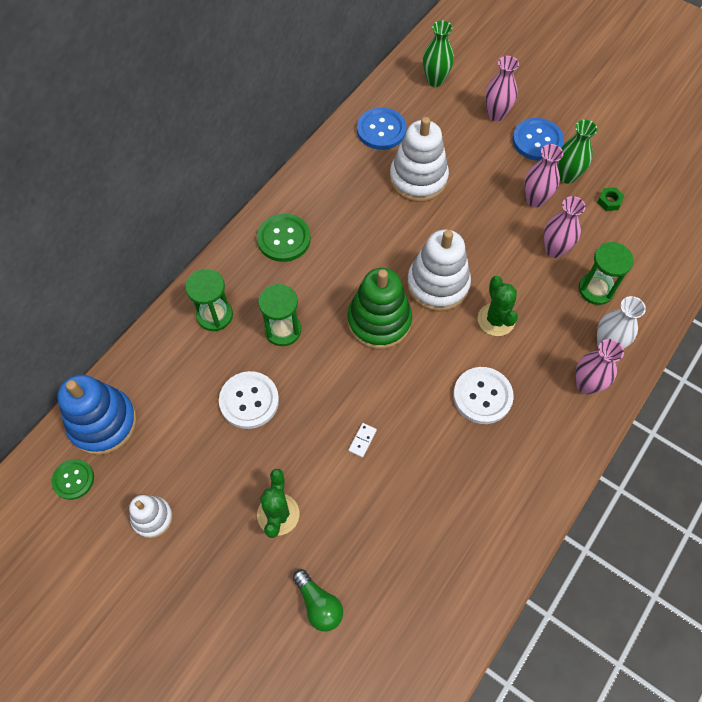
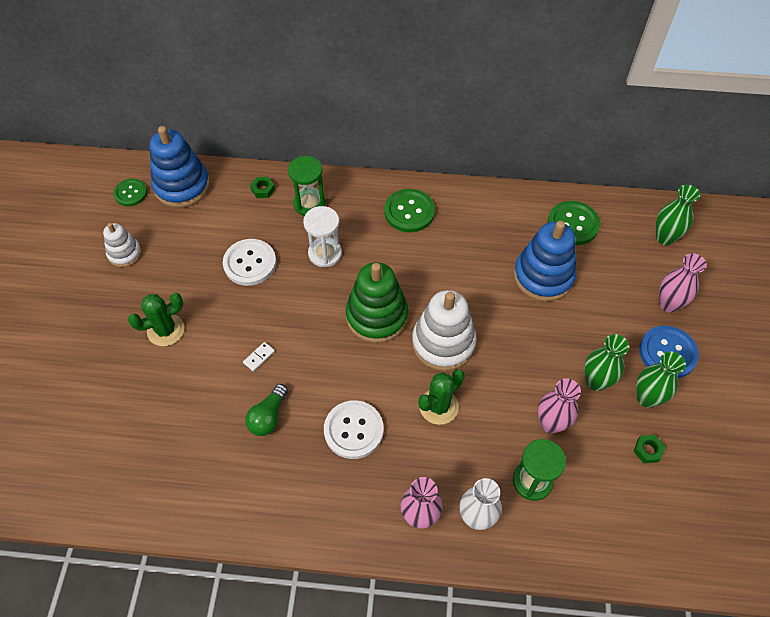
camera: 60 degrees right, 5 degrees down
green hourglass [258,284,301,346] -> white hourglass [303,206,342,268]
green light bulb [293,569,343,631] -> green light bulb moved to [245,384,288,436]
white domino [348,423,377,458] -> white domino turned 45 degrees counterclockwise [243,342,275,372]
blue button [357,107,406,150] -> green button [548,201,600,245]
white stacking toy [390,117,449,202] -> blue stacking toy [514,221,576,302]
pink vase [524,144,563,207] -> green vase [584,334,629,391]
none -> green nut [250,177,275,198]

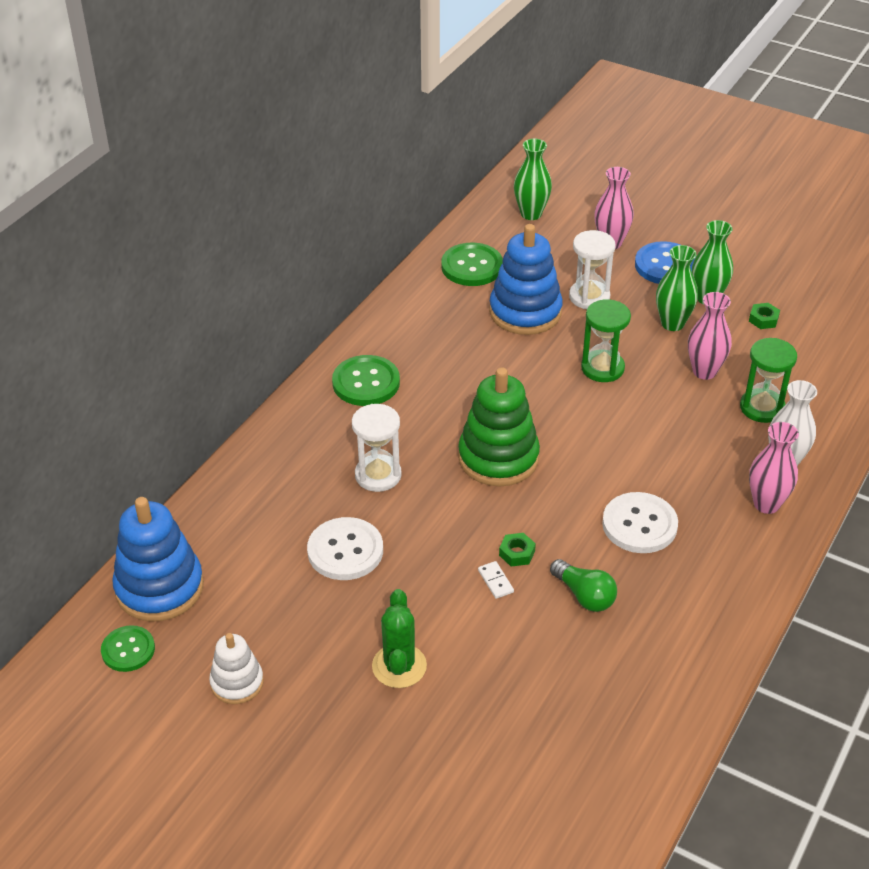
camera: 65 degrees left, 15 degrees down
green nut [250,177,275,198] -> green nut moved to [499,533,536,567]
green hourglass [288,156,326,216] -> green hourglass moved to [581,299,631,382]
white stacking toy [412,290,477,371] -> none
green cactus [418,369,465,425] -> none
none -> white hourglass [569,230,616,309]

